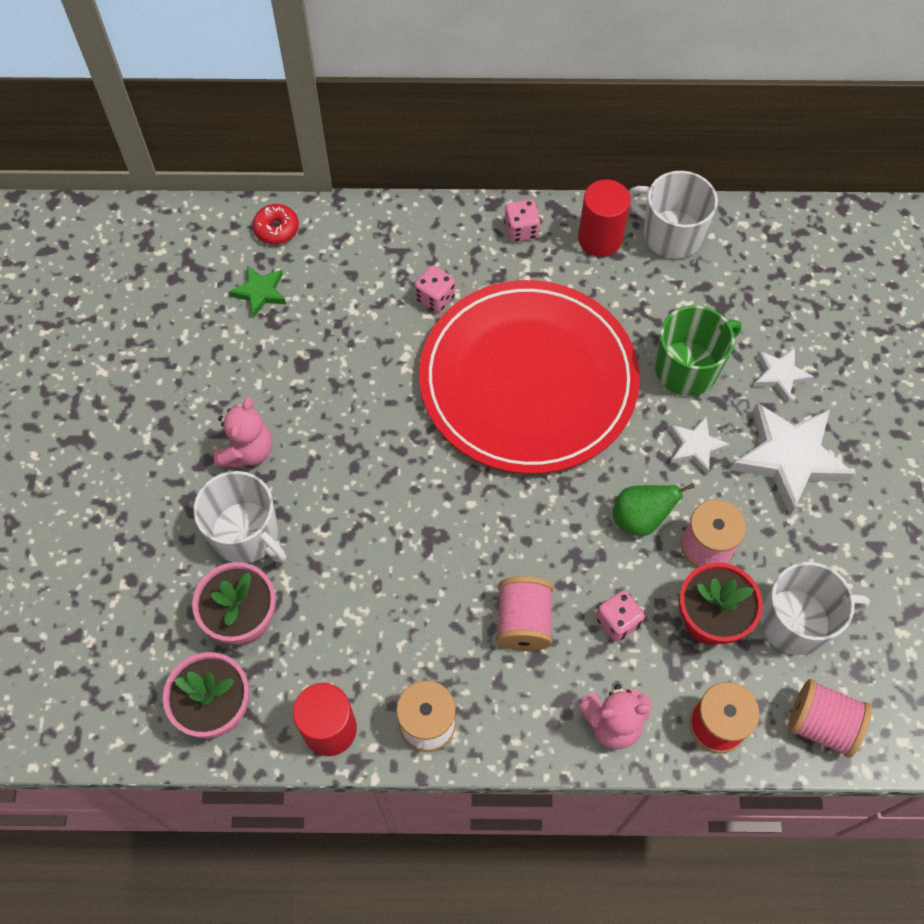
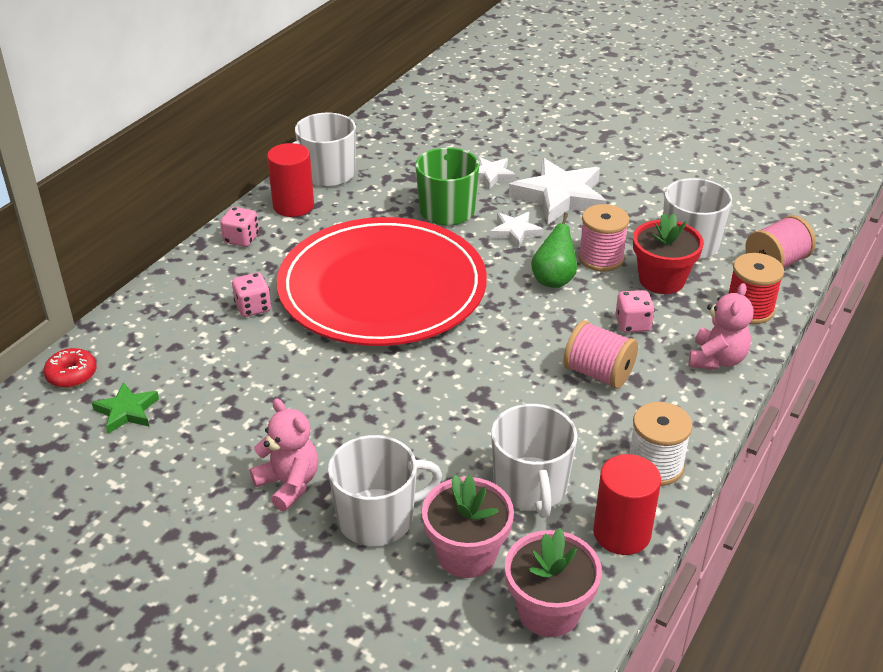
camera: 60 degrees left, 25 degrees down
none -> white mug [491,404,578,518]

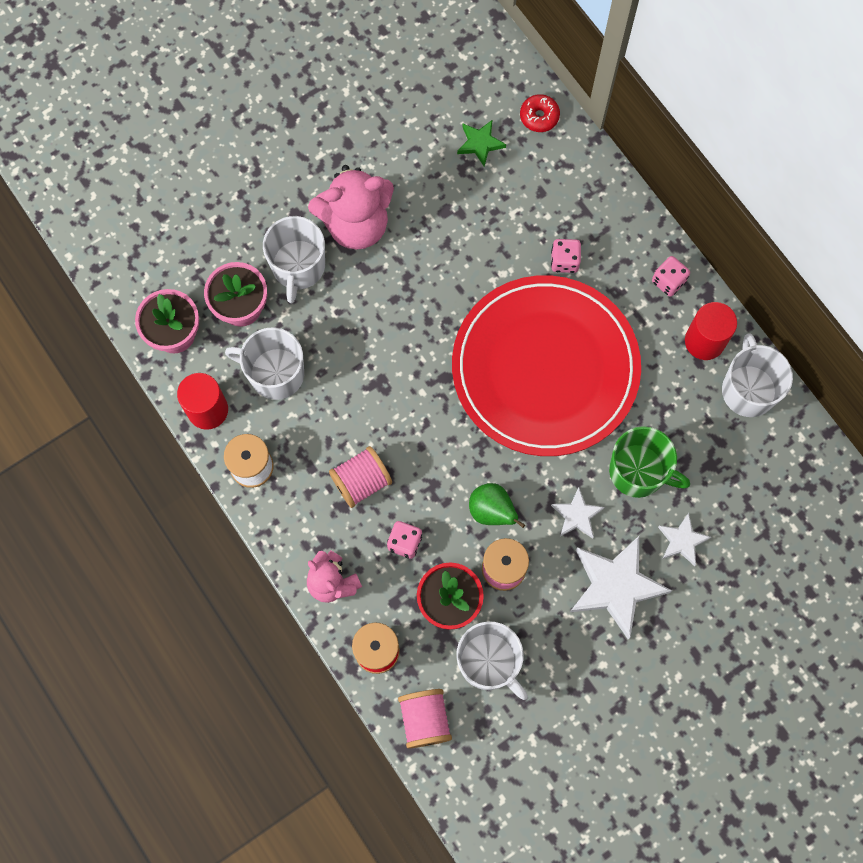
camera: 115 degrees right, 35 degrees up
pink teddy bear [250,398,318,511] -> pink teddy bear [308,165,394,250], size x1.64

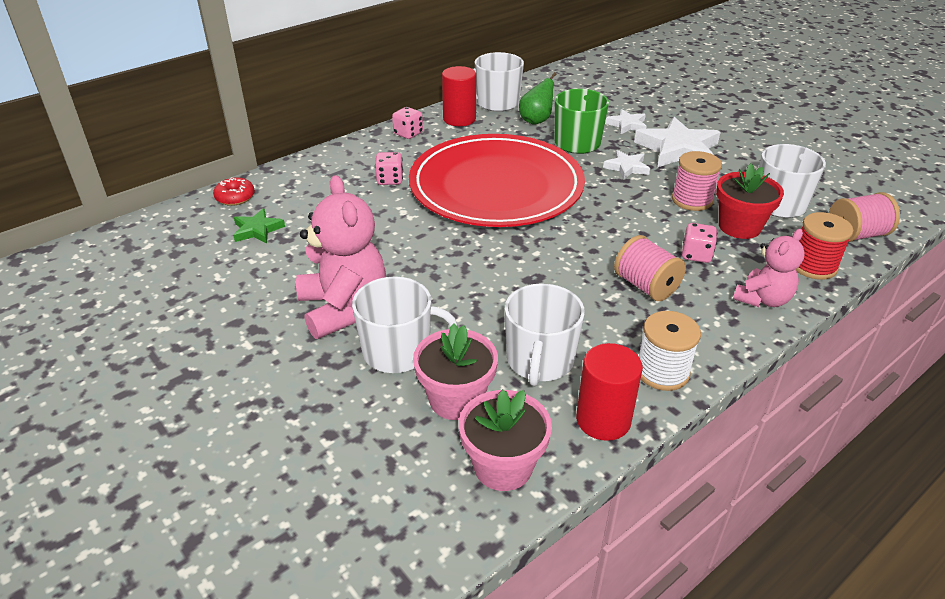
camera: 95 degrees left, 35 degrees down
green pear [469,483,525,528] -> green pear moved to [519,72,556,125]

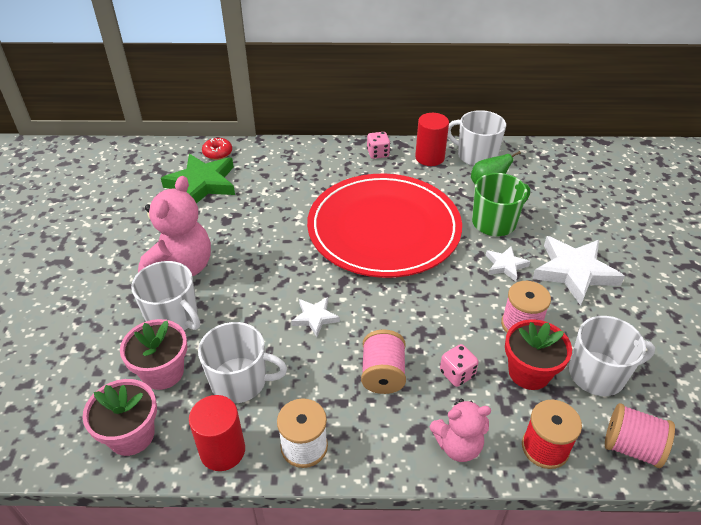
camera: 40 degrees right, 5 degrees up
green star [233,208,285,244] -> green star [161,154,235,203], size x1.91
pink dice [375,152,403,185] -> none
white mug [505,283,585,386] -> white mug turned 135 degrees counterclockwise [198,322,287,403]
white star [605,109,647,135] -> white star moved to [291,297,340,337]

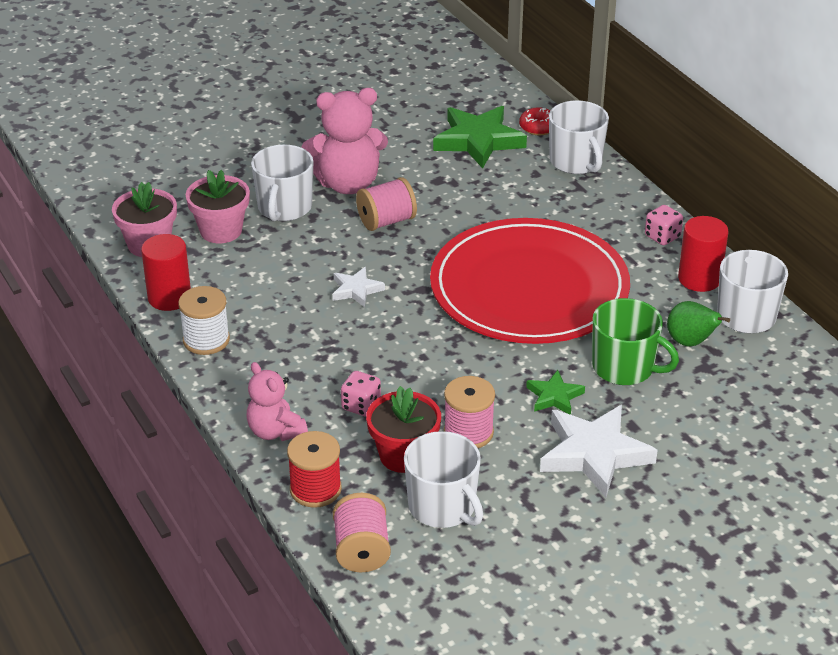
camera: 60 degrees right, 5 degrees down
white mug [198,322,287,403] -> white mug moved to [549,100,609,174]
pink spool [361,330,406,394] -> pink spool moved to [356,177,417,231]
white star [485,246,531,282] -> green star [526,370,585,415]

